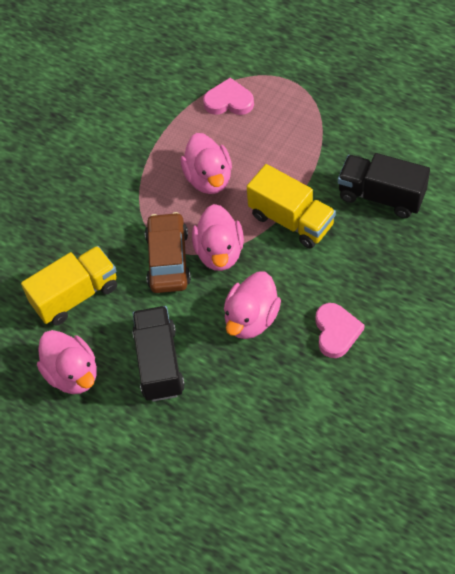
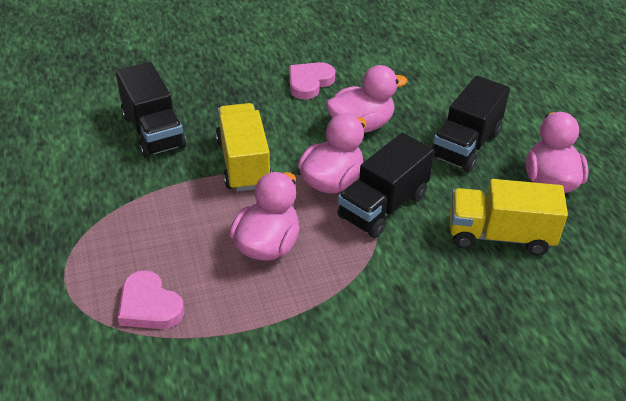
camera: 145 degrees left, 15 degrees down
brown car [145,212,191,293] -> black truck [337,133,435,238]

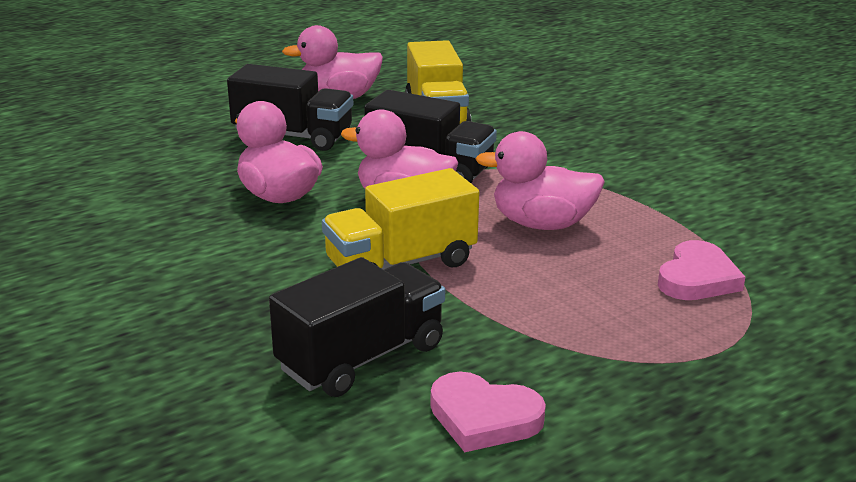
camera: 105 degrees left, 15 degrees down
pink heart [289,62,335,100] -> pink heart moved to [430,372,546,452]

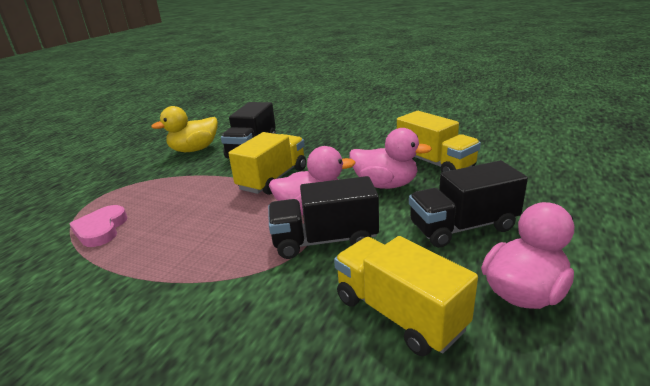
camera: 150 degrees right, 0 degrees up
pink heart [430,372,546,452] -> yellow duck [151,106,218,152]
pink duck [475,131,605,230] -> none
none -> yellow truck [397,111,481,172]

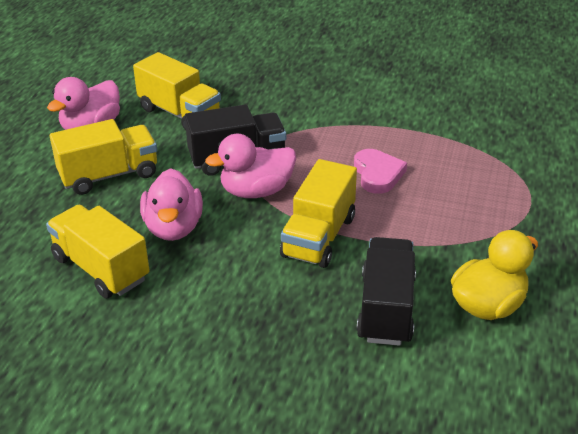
camera: 170 degrees right, 10 degrees up
pink heart [70,205,127,247] -> pink heart moved to [354,149,407,194]
pink duck [349,128,432,189] -> pink duck turned 105 degrees counterclockwise [140,168,203,241]
black truck [409,161,528,248] -> yellow truck [50,119,157,195]

